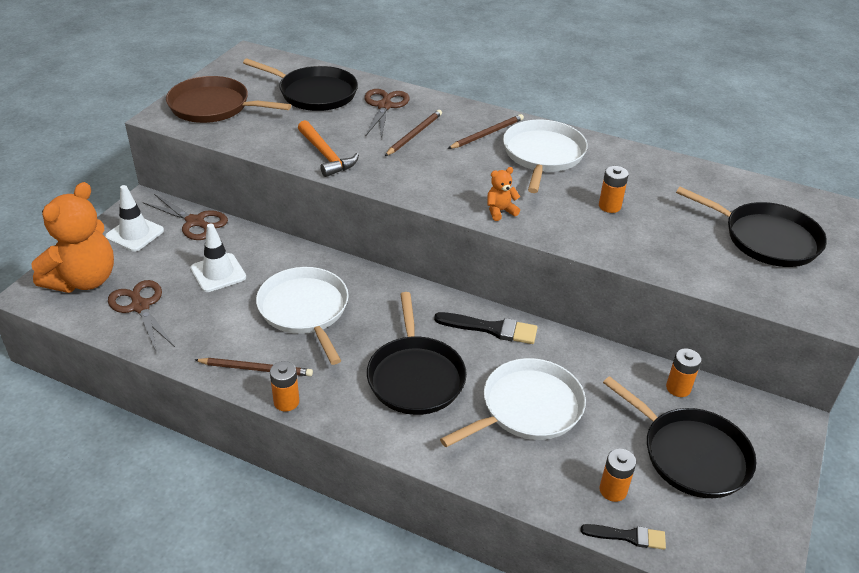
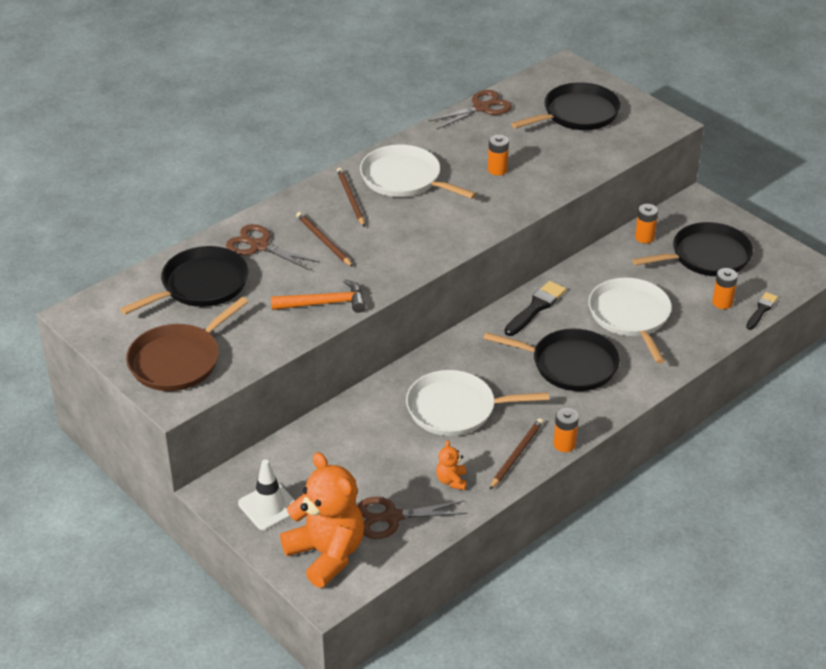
camera: 65 degrees left, 0 degrees up
brown scissors [143,194,228,240] -> brown scissors moved to [428,90,512,129]
white traffic cone [190,224,246,292] -> none
orange teddy bear [487,167,520,221] -> orange teddy bear moved to [436,440,467,490]

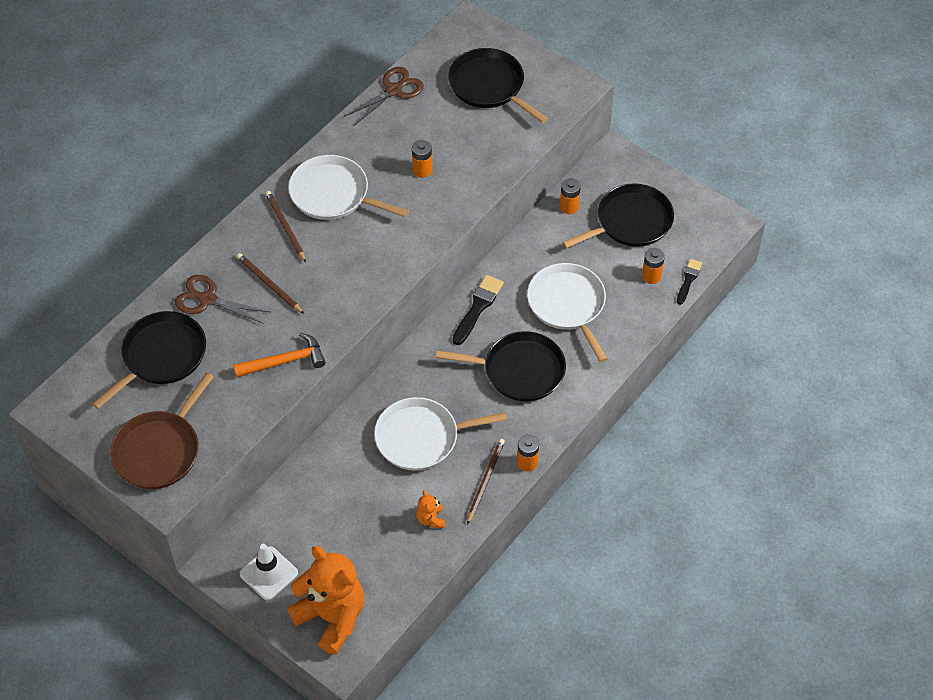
camera: 10 degrees left, 15 degrees up
brown scissors [358,497,468,539] -> none
black pan [511,82,621,130] -> black pan turned 90 degrees counterclockwise [448,48,548,123]

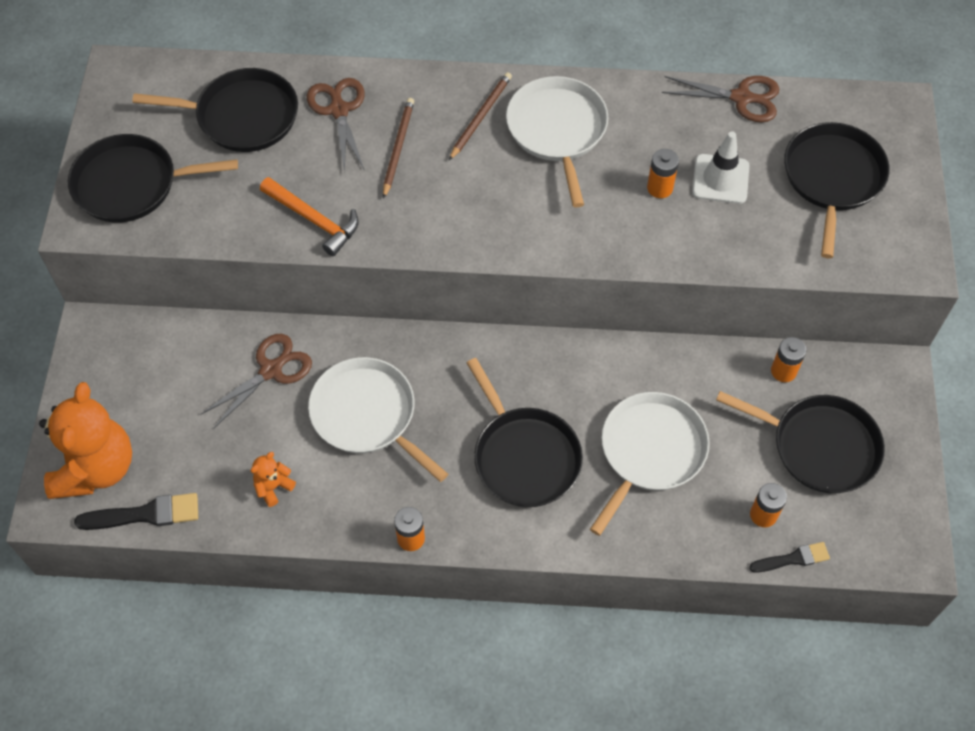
camera: 55 degrees right, 5 degrees up
brown pan [110,373,214,489] -> black pan [68,134,238,222]
white traffic cone [240,544,298,600] -> white traffic cone moved to [692,131,749,204]
black brush [453,275,504,345] -> black brush moved to [74,493,198,530]
brown pencil [467,439,505,525] -> none
none -> brown scissors [200,334,312,428]

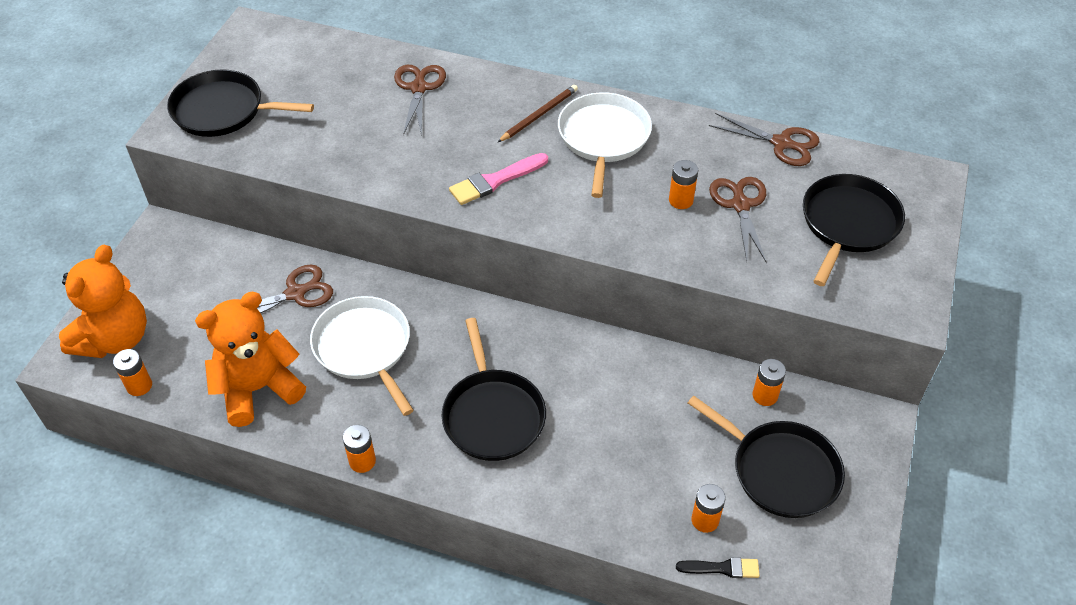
camera: 15 degrees right, 10 degrees down
black brush [74,493,198,530] -> orange battery [113,349,152,396]
black pan [132,68,298,152] -> none
orange teddy bear [251,452,296,507] -> orange teddy bear [195,292,306,427], size x2.37
orange hammer [260,177,359,256] -> none
brown pencil [383,98,414,199] -> none
white pan [590,392,710,536] -> none
white traffic cone [692,131,749,204] -> brown scissors [709,177,767,263]
none -> pink brush [449,153,548,205]

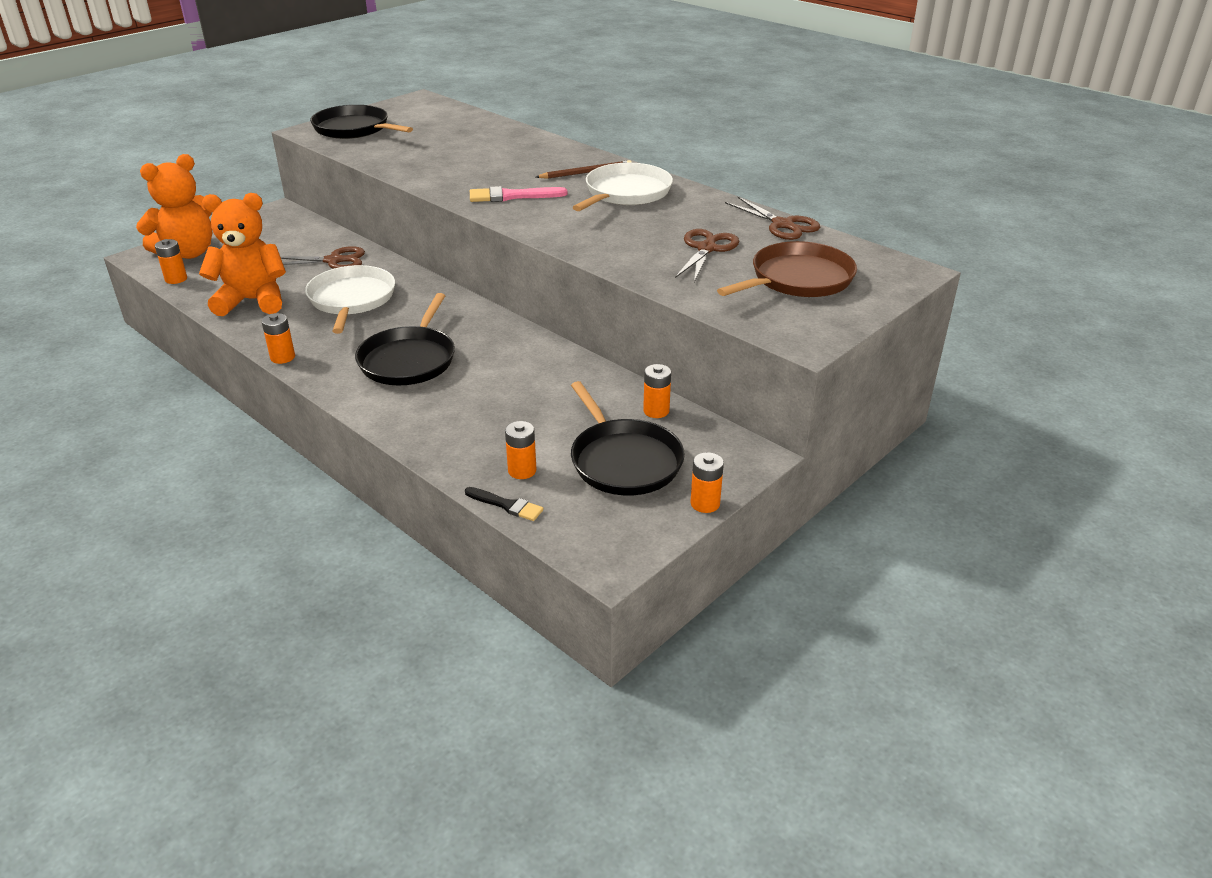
camera: 25 degrees right, 15 degrees down
brown scissors [394,65,446,136] -> none
orange battery [669,160,698,209] -> orange battery moved to [690,452,724,513]
black pan [803,174,905,286] -> brown pan [717,241,857,297]

